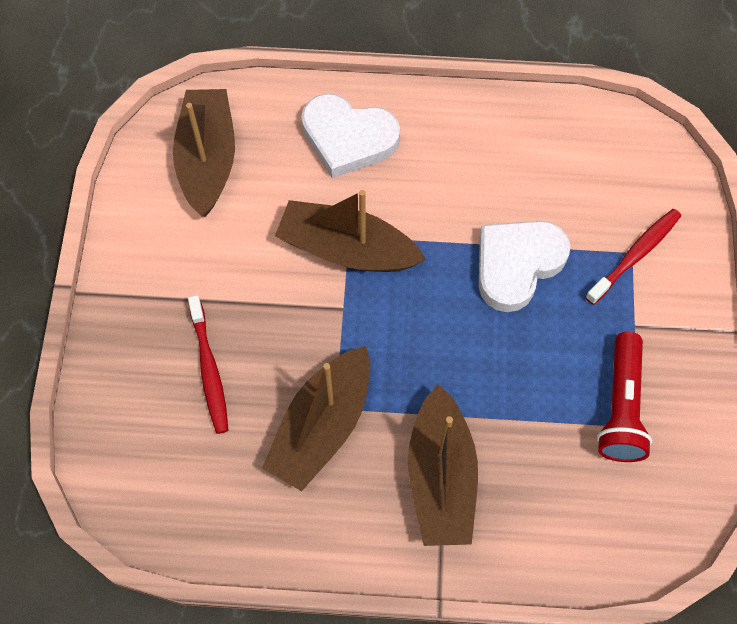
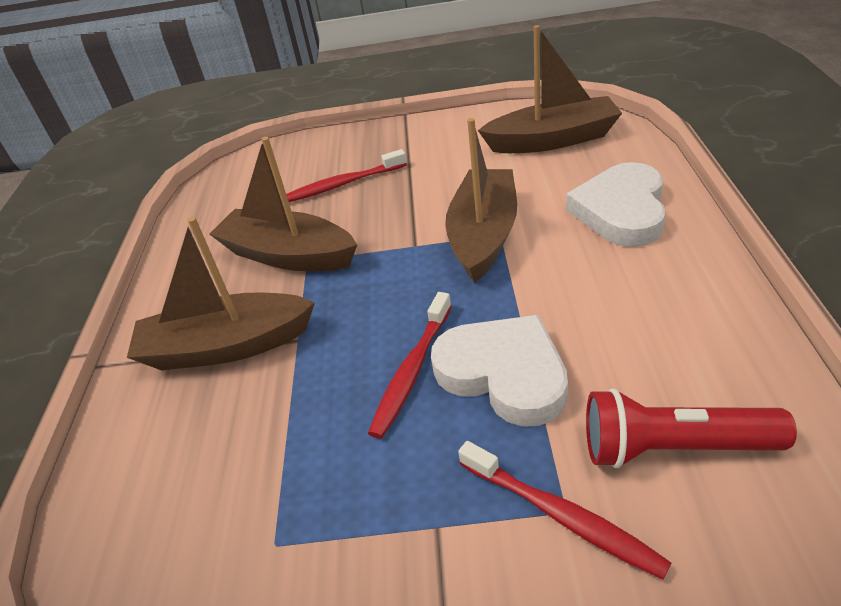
camera: 90 degrees right, 25 degrees down
red flashlight [597,332,652,462] -> red flashlight moved to [586,388,797,468]
none -> red toothbrush [368,292,452,439]

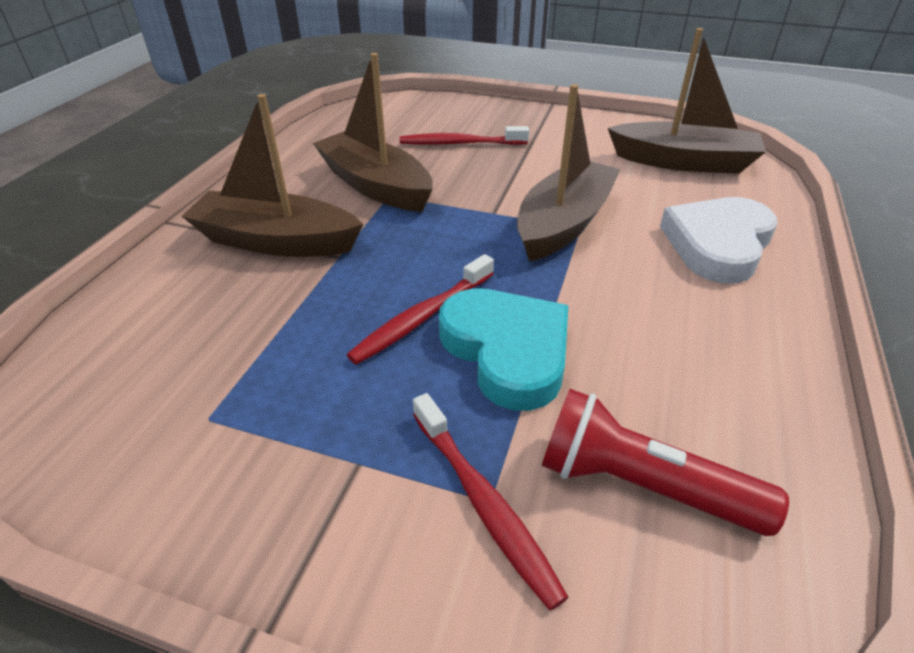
camera: 15 degrees right, 0 degrees up
white heart [431,315,568,427] -> turquoise heart [439,288,568,411]

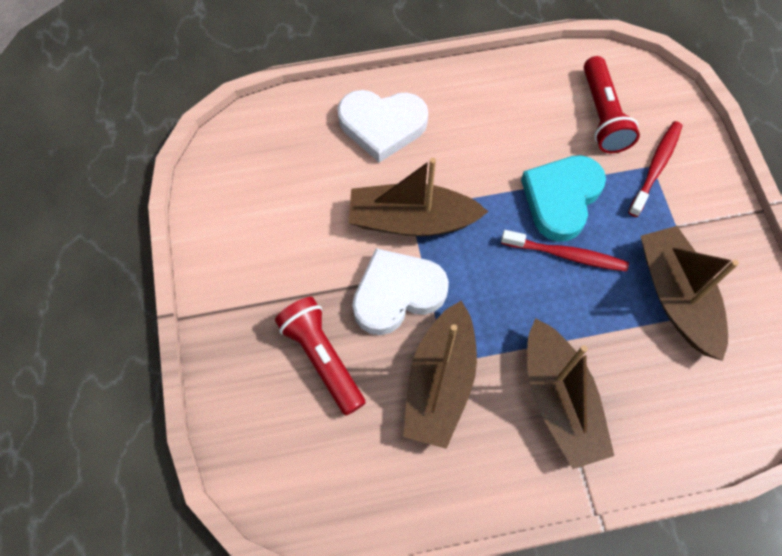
camera: 120 degrees left, 25 degrees up
red toothbrush [400,126,529,145] -> red flashlight [275,297,365,416]
brown boat [608,28,766,174] -> brown boat moved to [641,226,739,361]
none -> white heart [352,248,449,335]

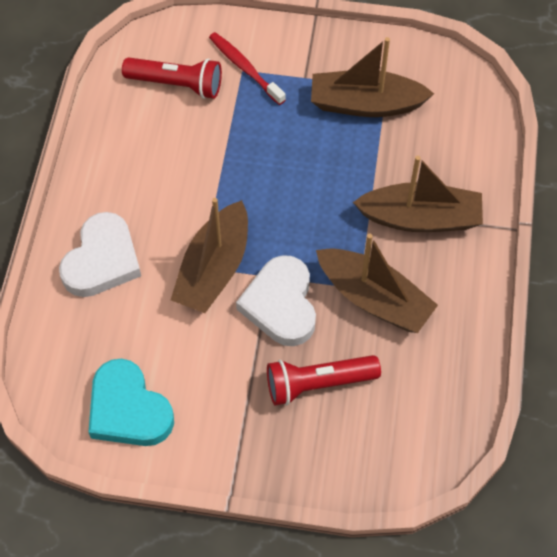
camera: 70 degrees left, 5 degrees down
red toothbrush [501,230,629,272] -> none
turquoise heart [521,155,606,242] -> turquoise heart moved to [88,359,174,446]

